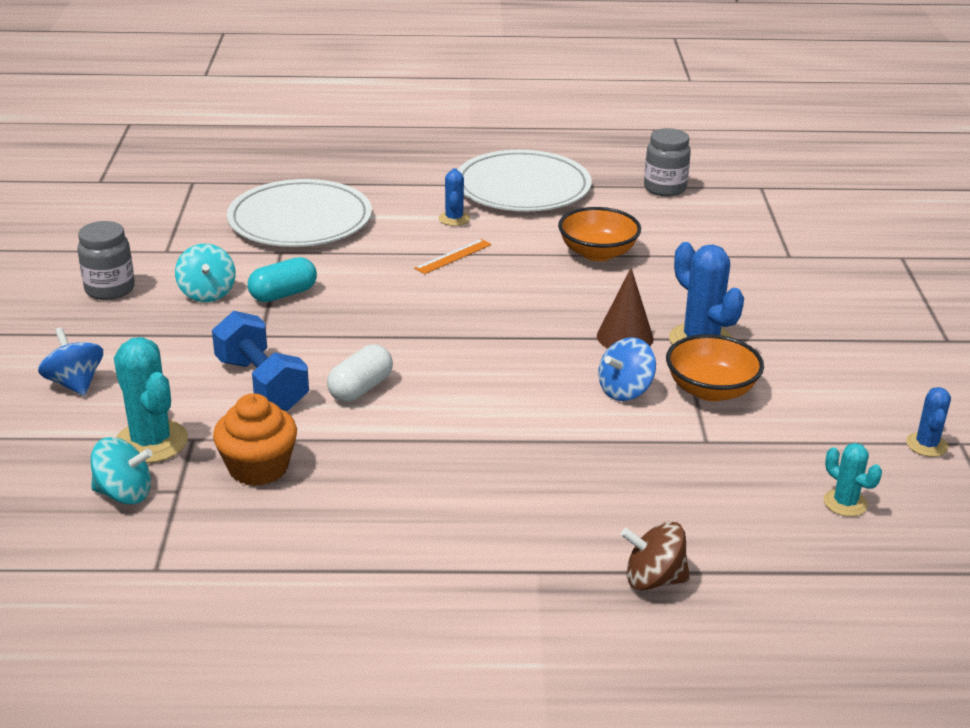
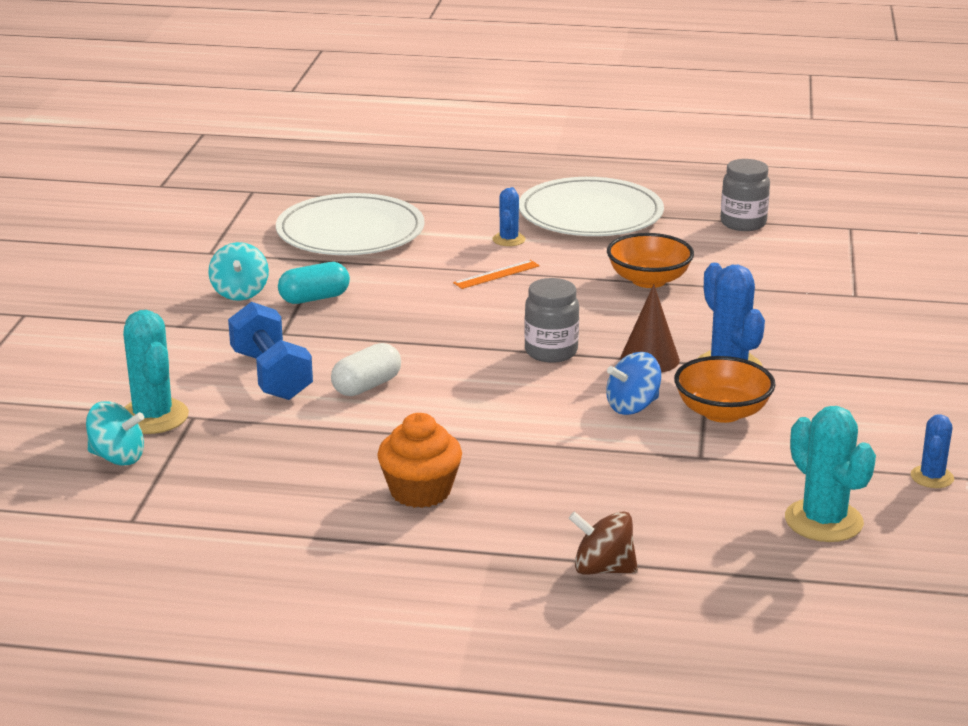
camera: 10 degrees right, 5 degrees down
blue spinning top [38,328,103,396] -> none
grey jar [77,221,135,300] -> grey jar moved to [524,278,579,363]
orange cupcake [213,393,297,486] -> orange cupcake moved to [377,413,462,508]
turquoise cactus [824,443,882,517] -> turquoise cactus [785,406,876,542], size x1.75

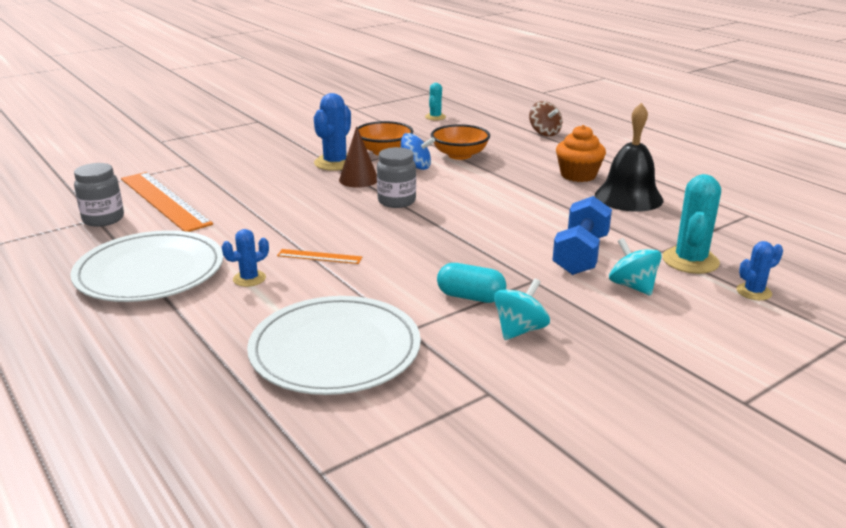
camera: 135 degrees left, 0 degrees up
turquoise spinning top [86,401,144,466] -> turquoise spinning top moved to [609,238,662,296]
white capsule [331,343,401,396] -> none
orange bowl [607,233,694,288] -> orange bowl moved to [431,124,490,160]
turquoise cactus [785,406,876,542] -> turquoise cactus [425,83,446,120], size x0.57
blue cactus [911,414,954,488] -> blue cactus moved to [736,241,783,300]
none -> orange ruler [121,172,213,232]
none -> black bell [595,103,663,212]

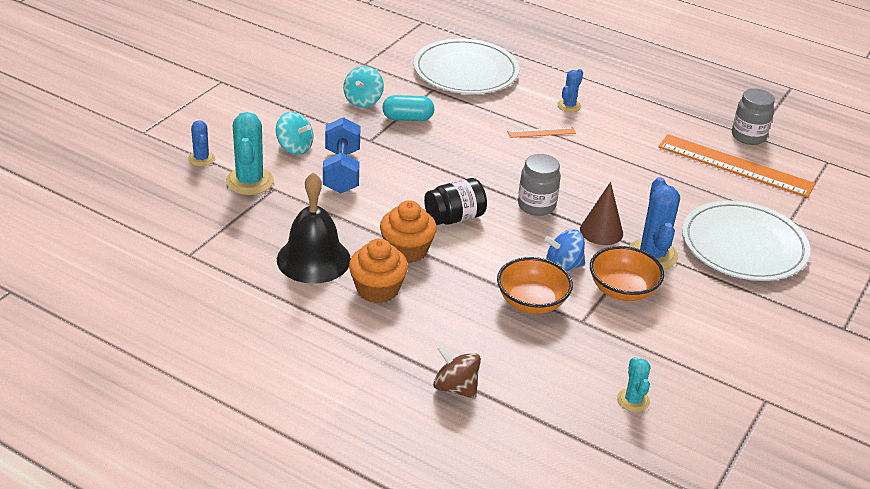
camera: 155 degrees right, 10 degrees up
white plate [70,230,223,302] -> white plate moved to [682,200,810,281]
blue cactus [736,241,783,300] -> blue cactus turned 60 degrees counterclockwise [188,120,215,166]
none -> orange cupcake [380,200,437,263]
none -> black jar [424,178,487,225]

